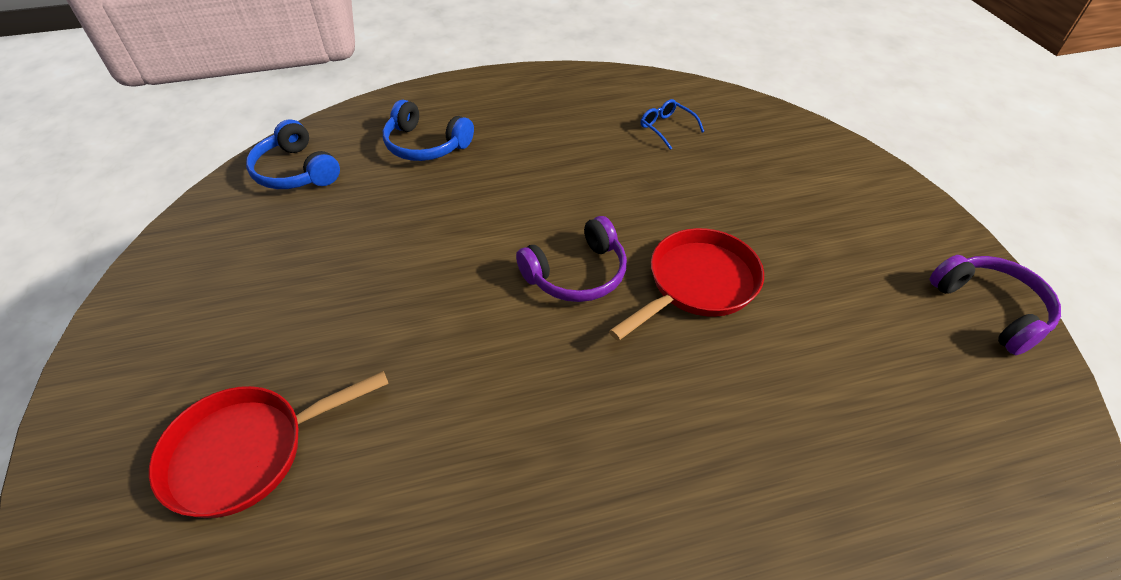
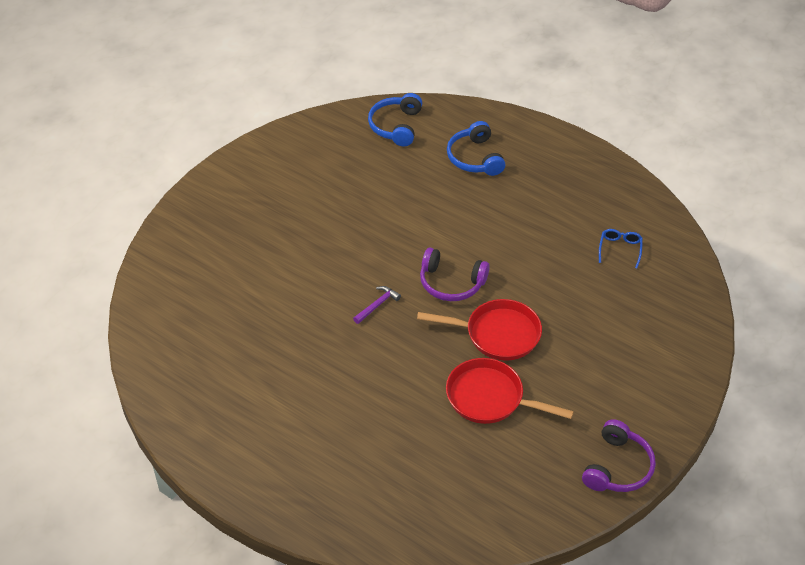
camera: 50 degrees right, 0 degrees up
red pan [149,371,389,518] -> red pan moved to [446,358,574,424]
none -> purple hammer [353,286,401,324]

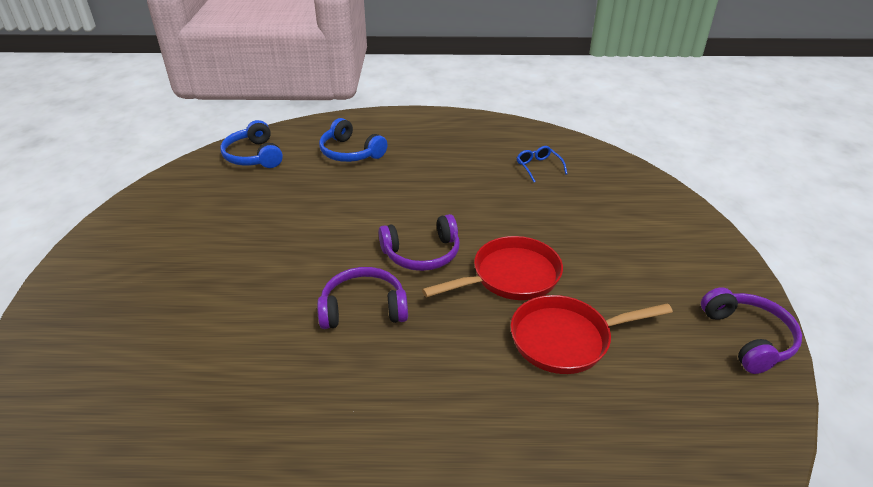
camera: 35 degrees left, 10 degrees down
purple hammer [353,286,401,324] -> purple headphones [317,267,408,329]

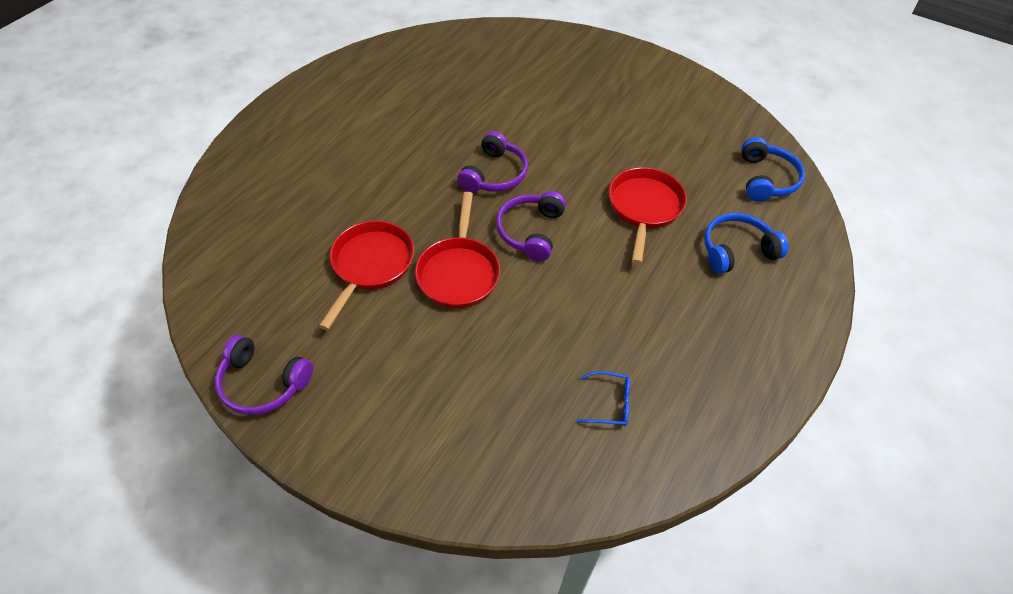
camera: 120 degrees right, 15 degrees up
blue headphones [220,120,283,168] -> blue headphones turned 90 degrees clockwise [741,137,805,202]
none -> red pan [609,167,687,264]

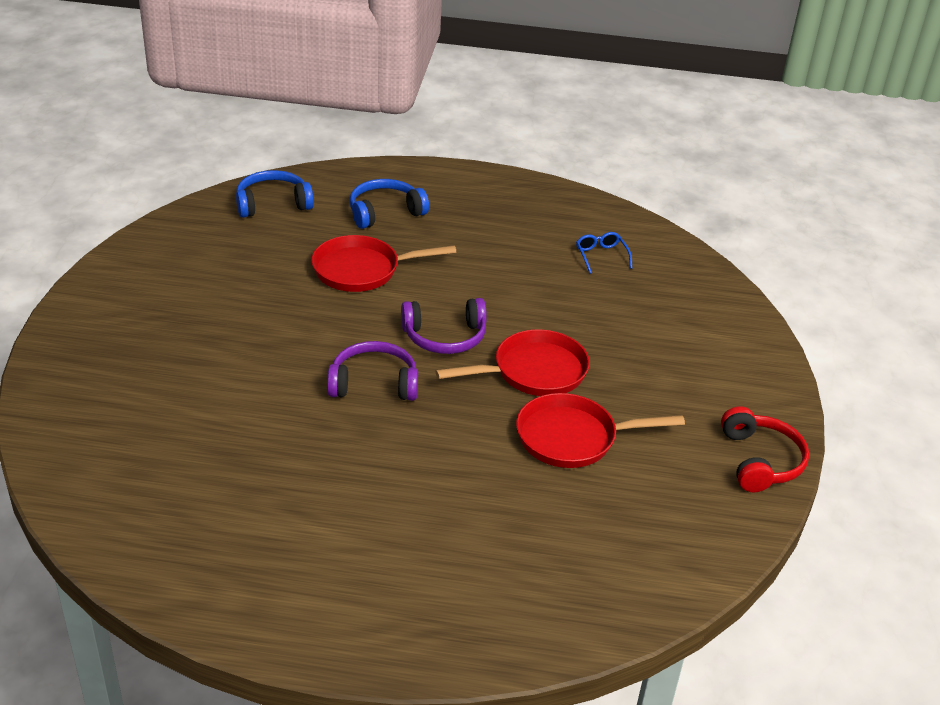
camera: 115 degrees left, 15 degrees down
purple headphones [215,335,313,415] -> red headphones [721,406,809,492]
blue headphones [704,213,789,274] -> blue headphones turned 105 degrees clockwise [350,179,429,229]

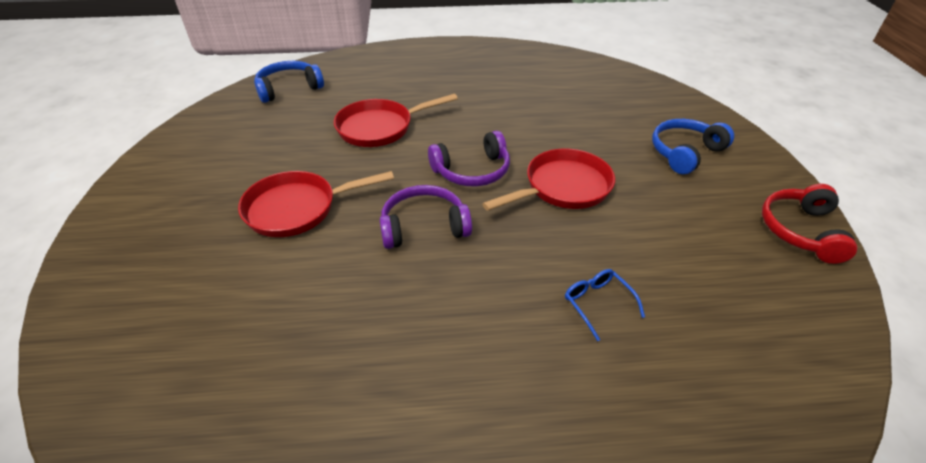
camera: 10 degrees left, 5 degrees up
blue headphones [350,179,429,229] -> blue headphones moved to [652,119,734,174]
red pan [516,393,685,468] -> red pan moved to [238,171,394,237]
blue glasses [576,232,632,274] -> blue glasses moved to [565,269,645,341]
red headphones [721,406,809,492] -> red headphones turned 150 degrees counterclockwise [762,184,857,264]

